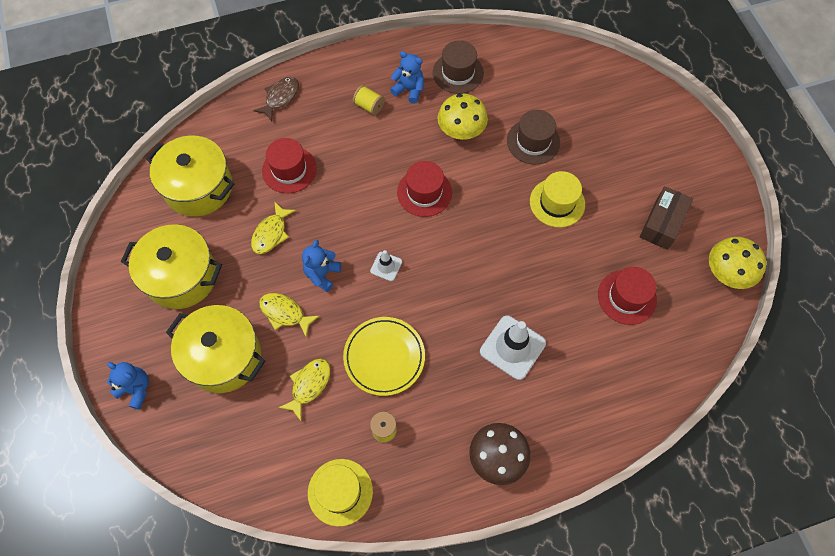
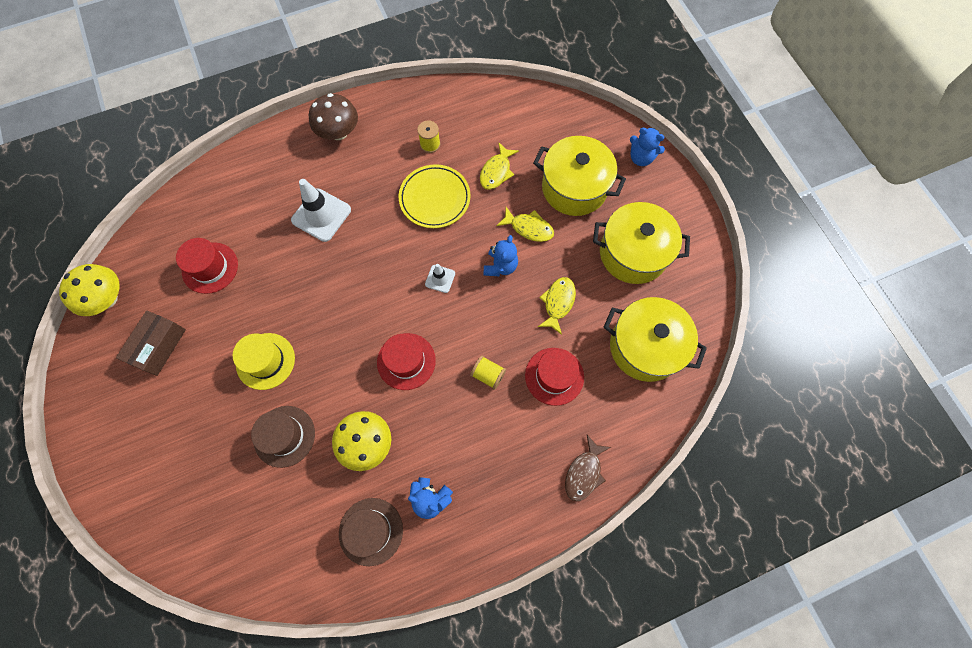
camera: 175 degrees right, 5 degrees up
yellow hat [308,459,373,527] -> none
yellow spool [353,85,385,115] -> yellow spool moved to [470,356,506,390]

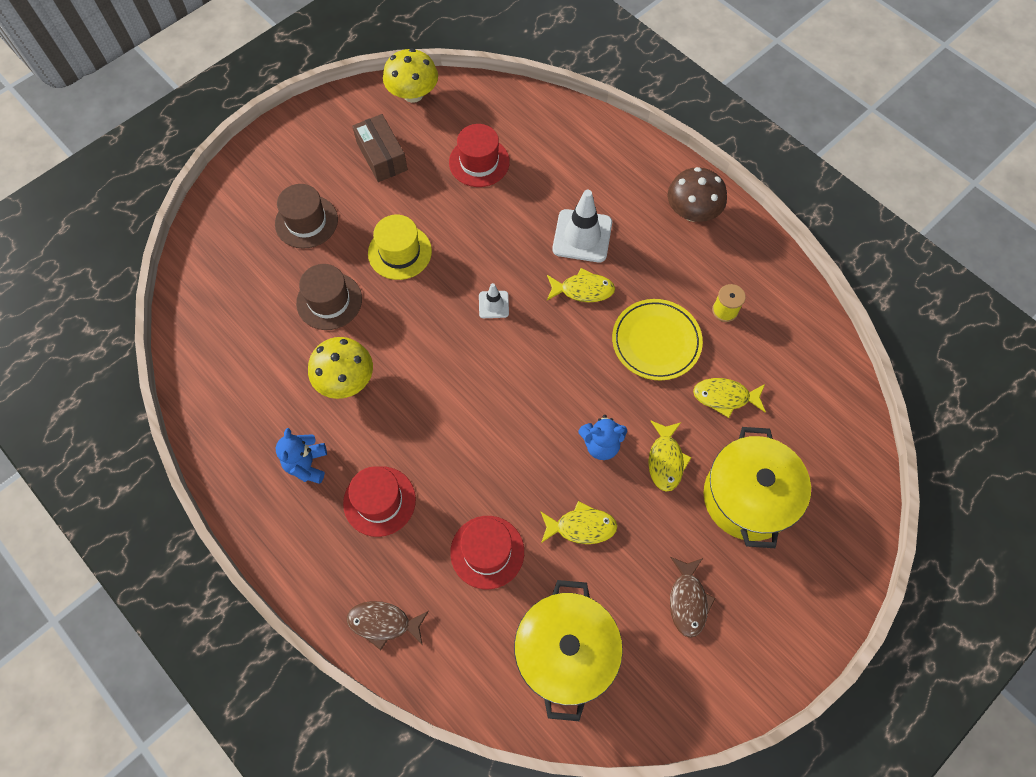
camera: 70 degrees right, 5 degrees down
brown box [116,310,186,376] -> brown box turned 60 degrees clockwise [352,114,408,182]
brown hat [339,498,403,566] -> brown hat moved to [275,184,338,249]
red hat [377,333,436,390] -> red hat moved to [343,466,416,537]
white traffic cone [425,264,455,293] -> white traffic cone moved to [479,283,509,318]
yellow spool [470,356,506,390] -> none
yellow pot [593,202,690,284] -> brown fish [670,557,715,638]
blue teddy bear [630,127,665,166] -> none
none -> yellow fish [547,268,615,302]

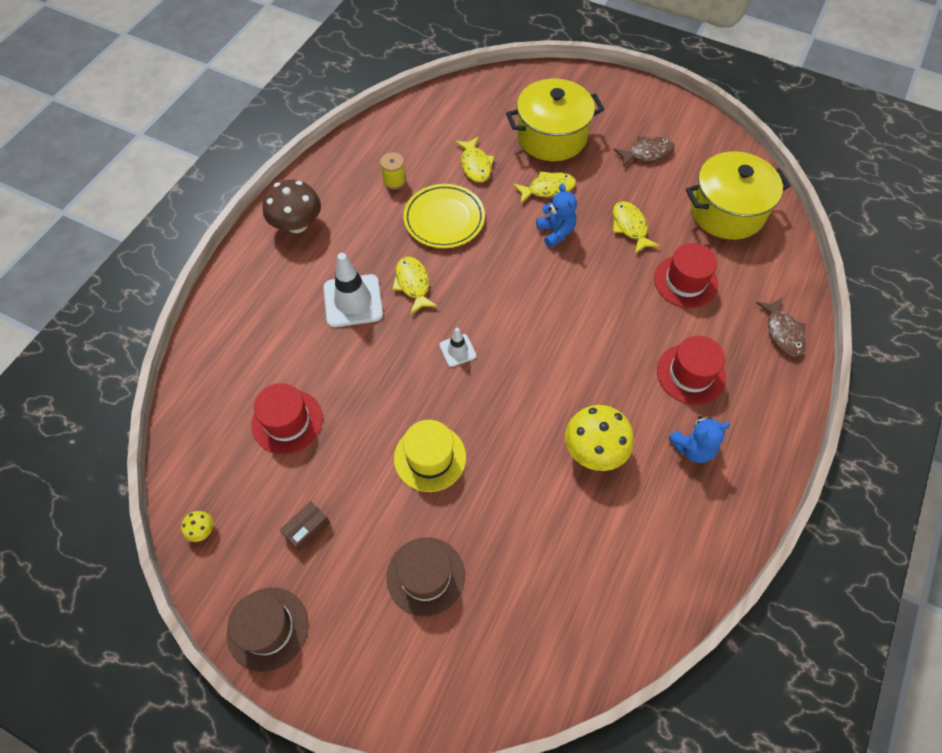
camera: 110 degrees left, 5 degrees down
brown hat [296,264,362,330] -> brown hat moved to [227,588,308,672]
brown box [352,114,408,182] -> brown box [280,501,330,552], size x0.59
yellow mushroom [383,48,438,103] -> yellow mushroom [181,511,213,542], size x0.44

